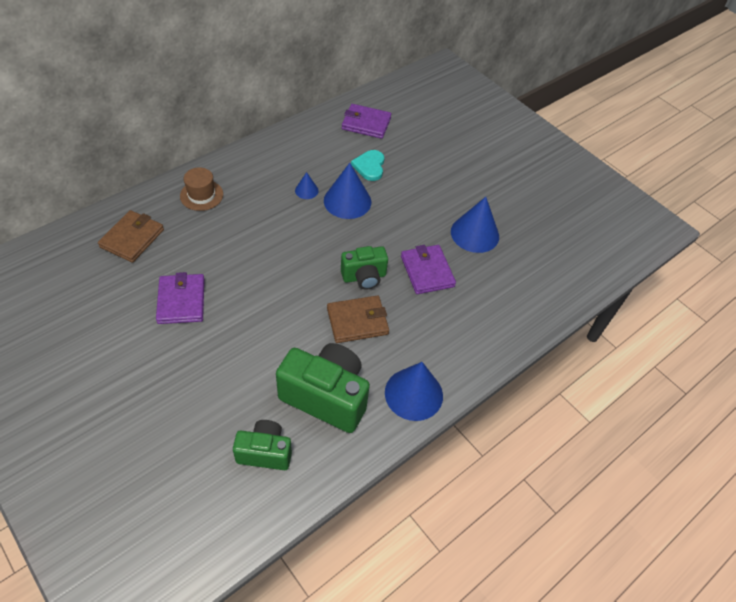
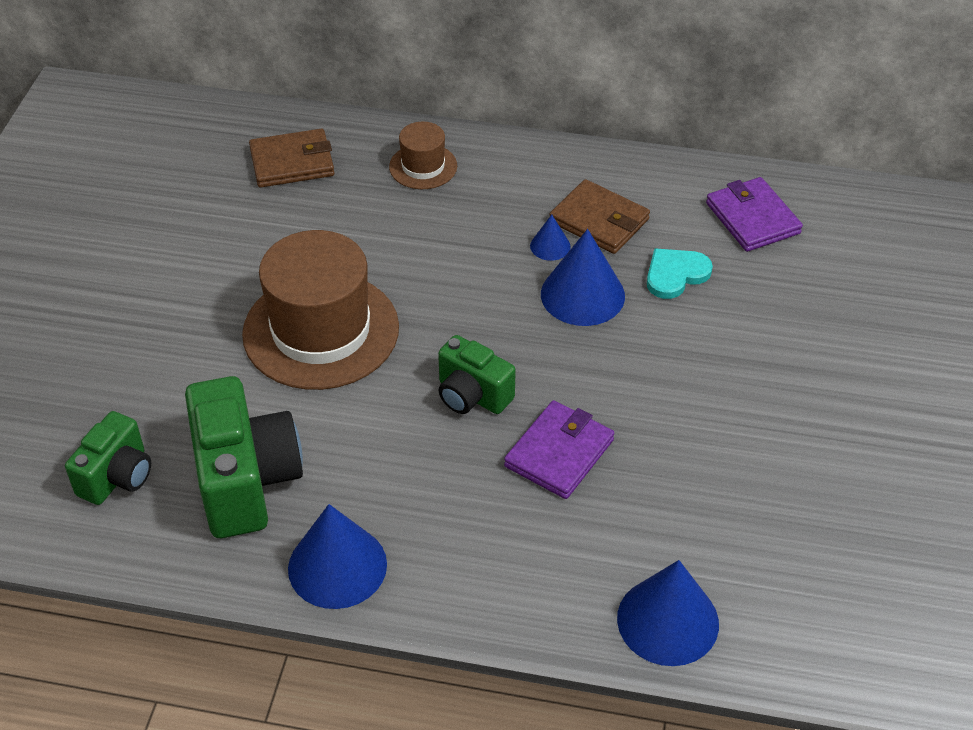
camera: 55 degrees right, 5 degrees down
purple wallet [156,272,205,324] -> none
green camera [233,420,292,470] -> green camera turned 60 degrees clockwise [65,411,151,505]
brown wallet [327,296,389,343] -> brown wallet moved to [549,179,650,254]
blue cone [451,197,499,253] -> blue cone moved to [617,560,719,666]
none -> brown hat [242,230,399,390]

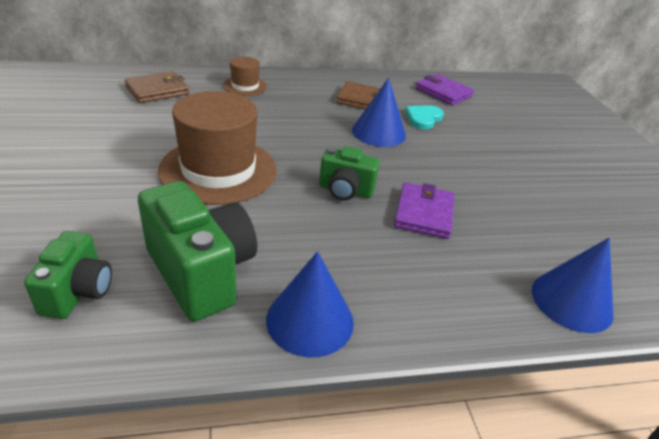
camera: 25 degrees left, 10 degrees down
blue cone [530,215,571,261] -> none

